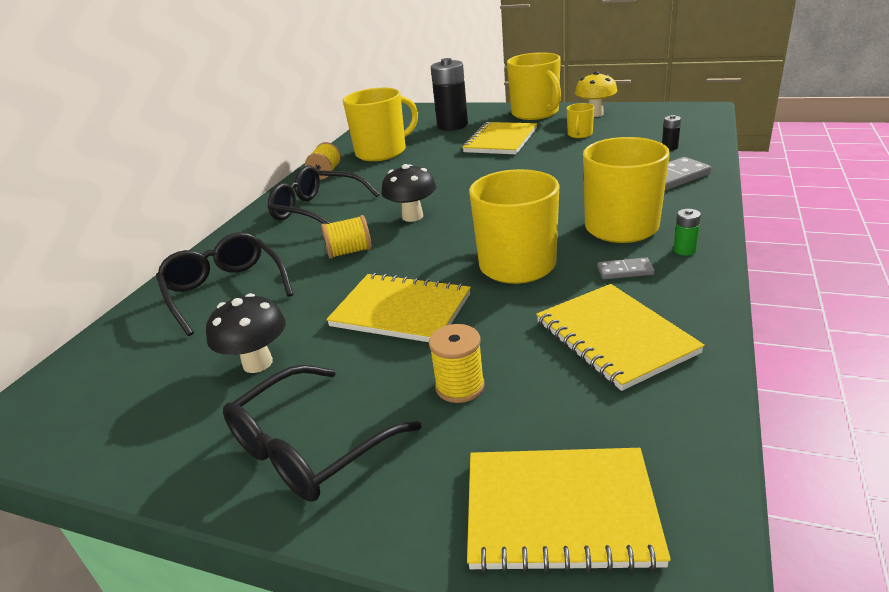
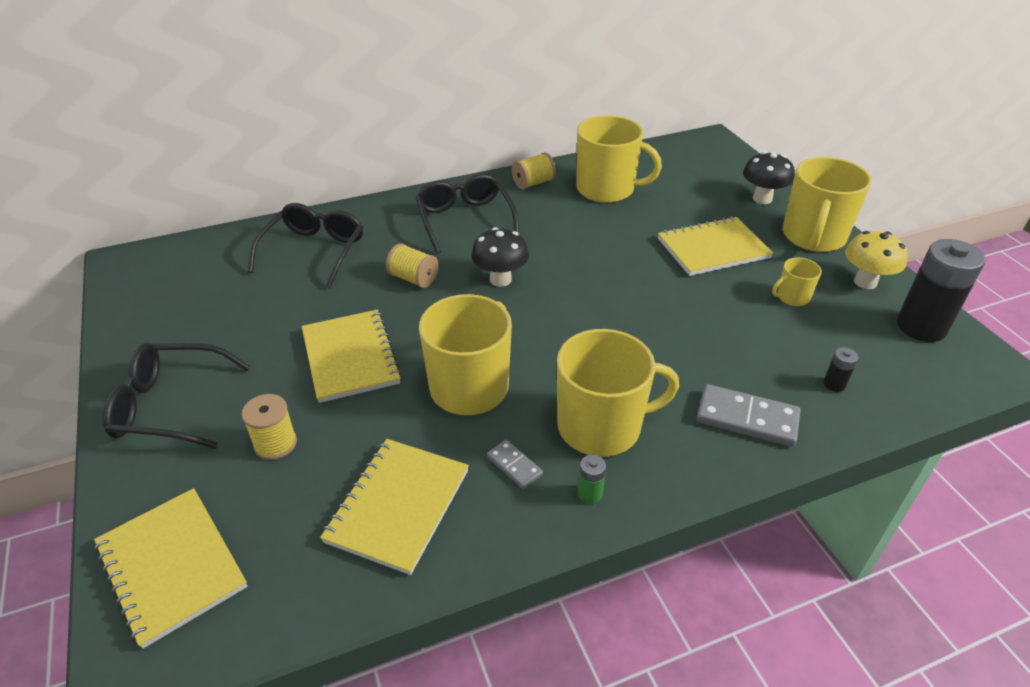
camera: 45 degrees right, 10 degrees up
black mushroom [206,293,286,373] -> black mushroom moved to [743,151,795,204]
black battery [431,58,468,131] -> black battery moved to [897,239,985,342]

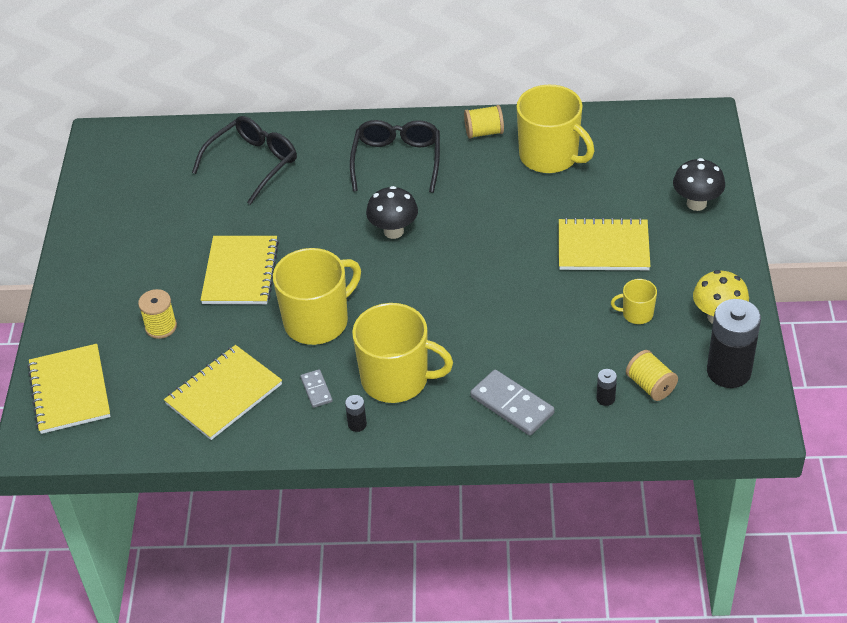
camera: 25 degrees right, 5 degrees up
black glasses [103,343,250,449] -> none
yellow spool [386,243,439,288] -> yellow spool moved to [626,350,678,401]
green battery [578,455,606,504] -> black battery [345,395,367,432]
yellow mug [783,157,872,252] -> none

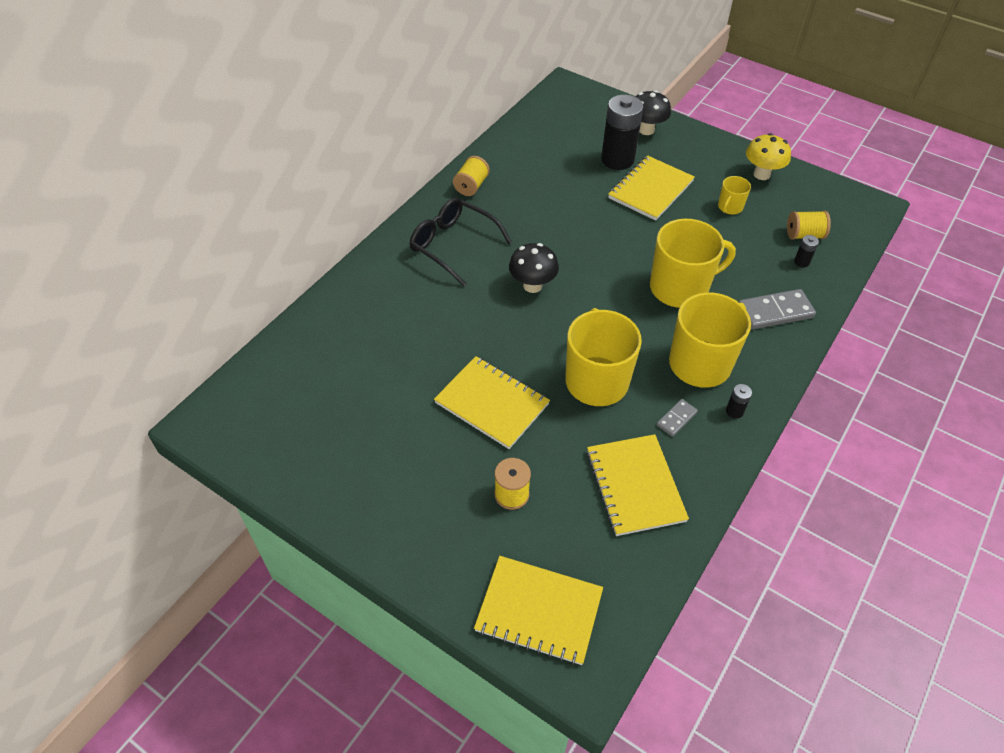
camera: 60 degrees left, 5 degrees up
black glasses [192,116,297,205] -> none
grey domino [300,369,333,408] -> grey domino turned 60 degrees counterclockwise [656,399,698,437]
yellow mug [516,85,594,173] -> yellow mug moved to [650,219,736,308]
black battery [707,299,761,388] -> black battery moved to [601,95,644,170]

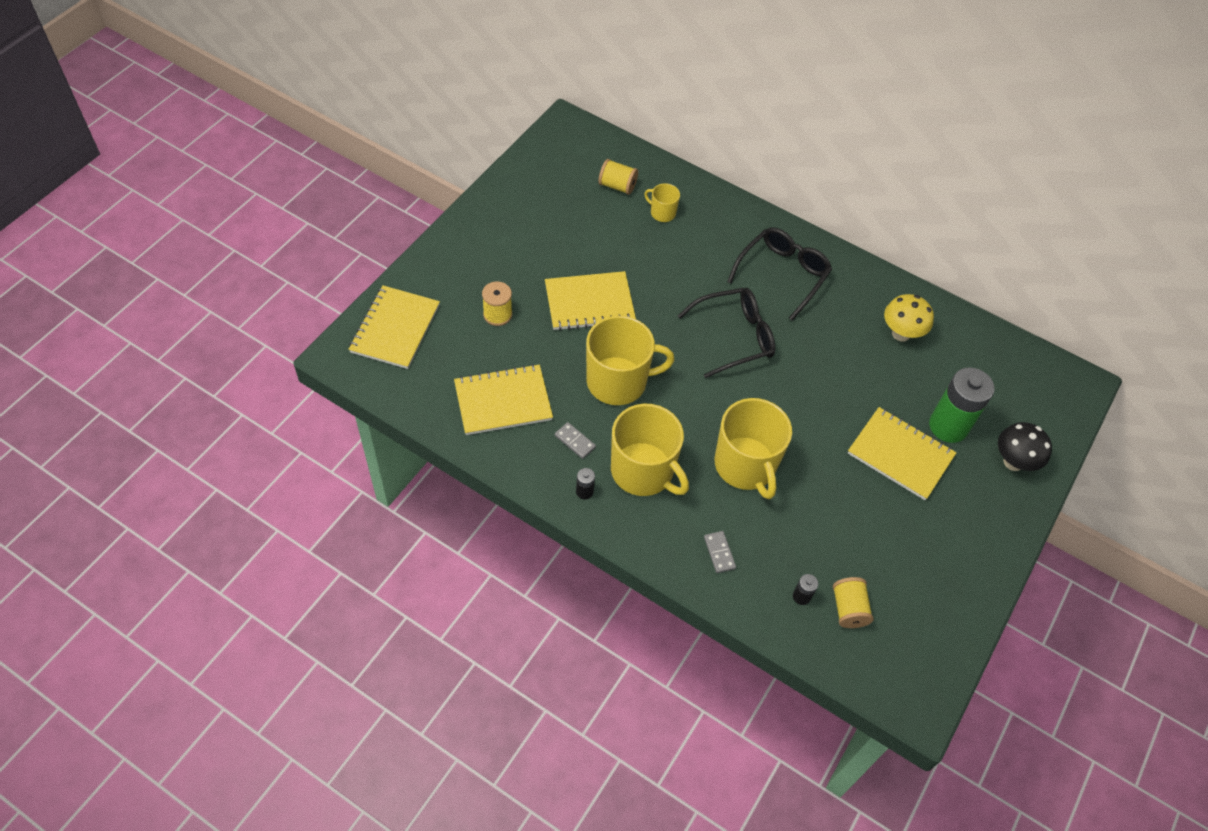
camera: 85 degrees right, 5 degrees up
yellow notebook [434,356,550,449] -> yellow notebook turned 45 degrees clockwise [545,271,636,331]
yellow spool [453,156,490,196] -> yellow spool moved to [598,159,638,195]
black mushroom [509,243,559,293] -> black glasses [678,288,775,378]
black battery [601,95,644,170] -> green battery [929,368,994,443]
yellow mug [718,176,751,215] -> yellow mug moved to [644,183,680,222]
grey domino [739,289,816,329] -> grey domino [704,531,736,573], size x0.55
yellow mushroom [746,133,791,180] -> yellow mushroom moved to [884,294,934,342]

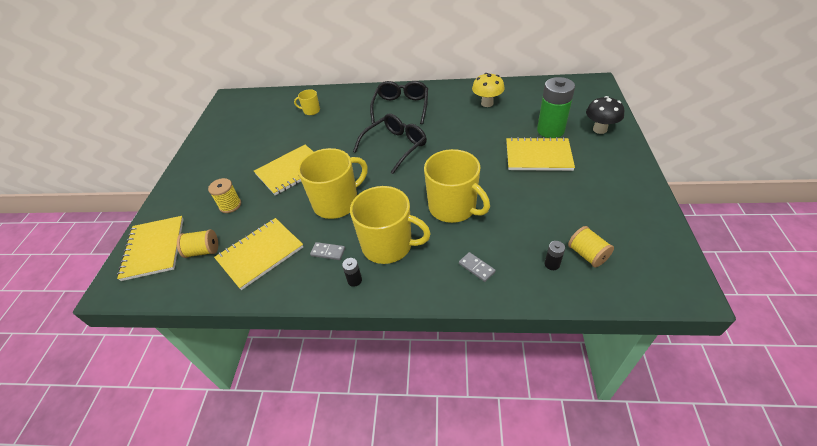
camera: 20 degrees left, 10 degrees down
yellow spool [598,159,638,195] -> yellow spool moved to [177,229,218,258]

